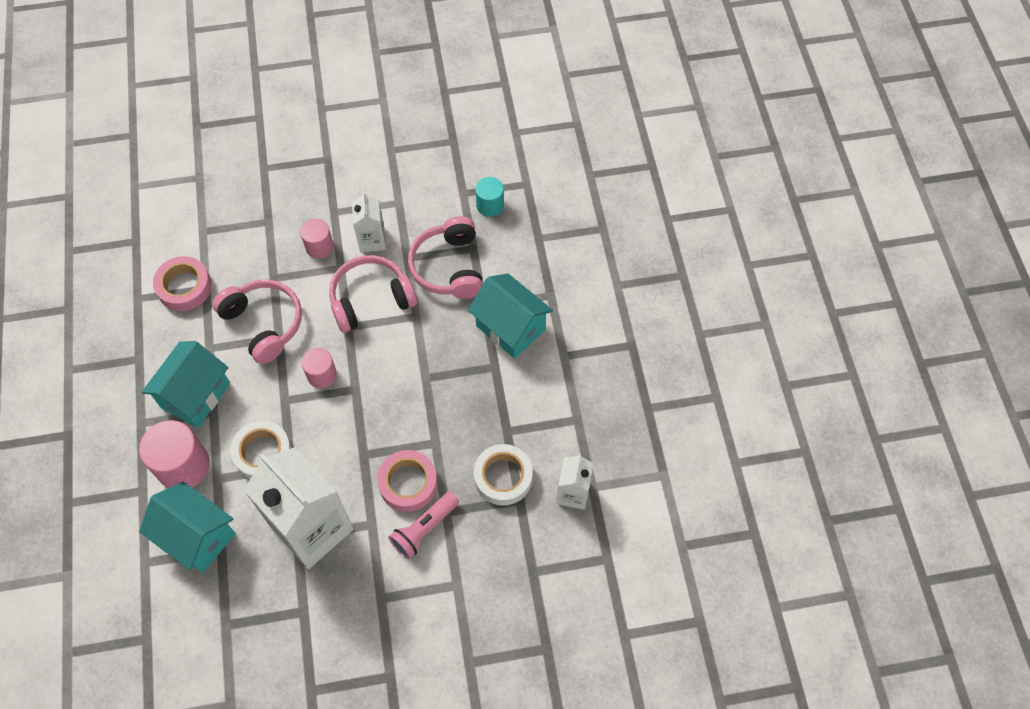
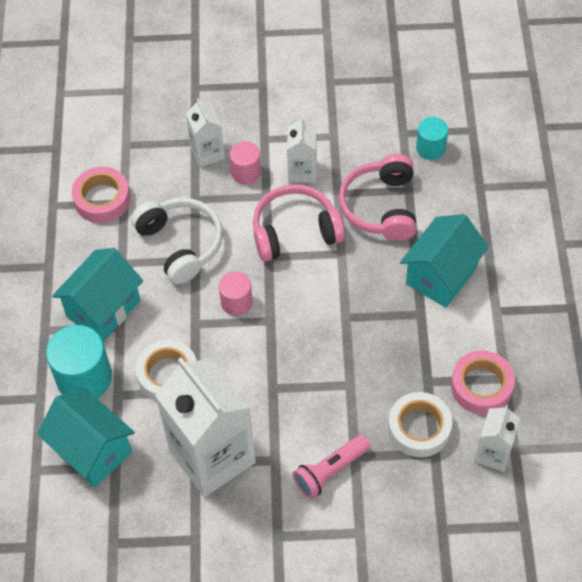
camera: 10 degrees right, 5 degrees down
pink cylinder [139,420,210,488] -> turquoise cylinder [46,325,112,398]
pink headphones [212,279,302,364] -> white headphones [131,198,223,284]
pink tape [377,450,438,512] -> pink tape moved to [451,351,515,414]
turquoise house [468,273,553,359] -> turquoise house turned 75 degrees clockwise [400,214,489,308]
none -> white carton [186,98,225,167]

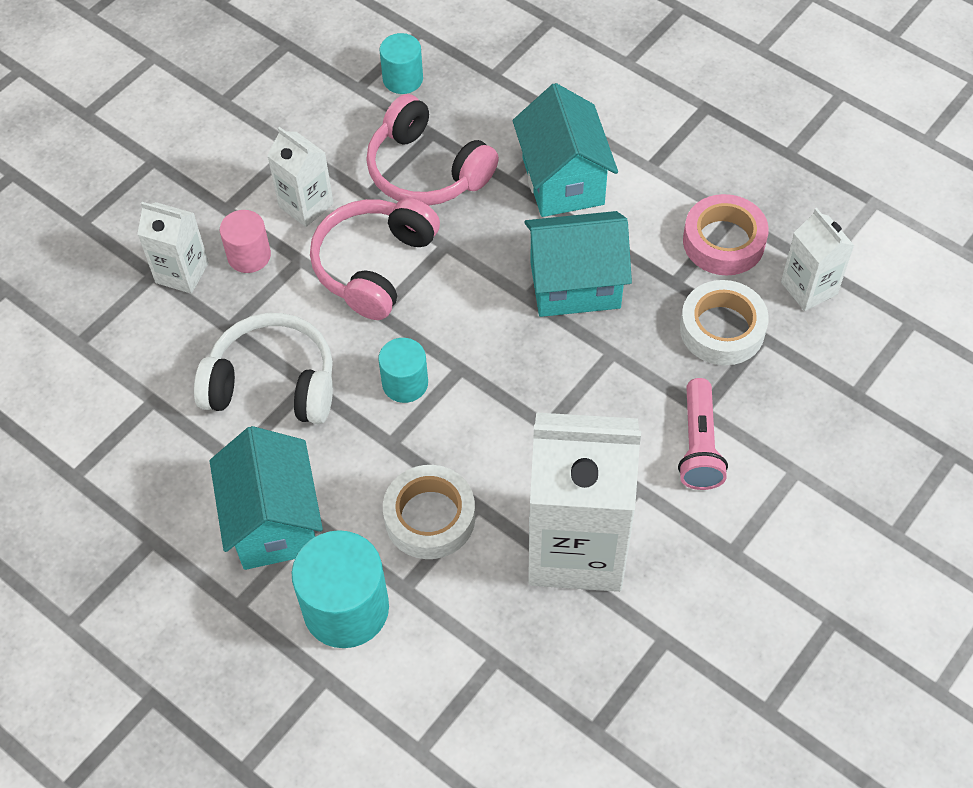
camera: 50 degrees left, 0 degrees up
turquoise house [37,389,135,488] -> turquoise house moved to [524,211,632,317]
pink tape [72,167,131,223] -> none
pink cylinder [219,272,252,316] -> turquoise cylinder [378,338,428,403]

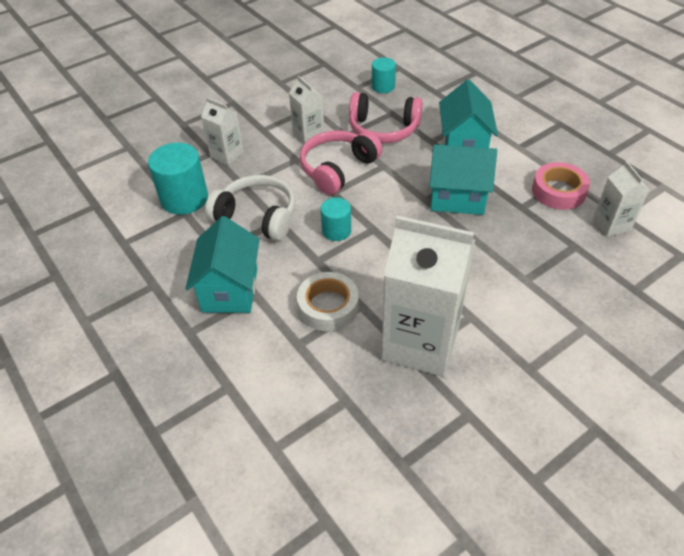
camera: 15 degrees right, 10 degrees down
pink cylinder [220,210,271,273] -> none
turquoise cylinder [292,530,389,648] -> turquoise cylinder moved to [148,143,208,215]
pink headphones [366,94,499,206] -> pink headphones turned 45 degrees counterclockwise [349,92,423,143]
pink flashlight [678,378,728,490] -> none
white tape [680,280,769,365] -> none

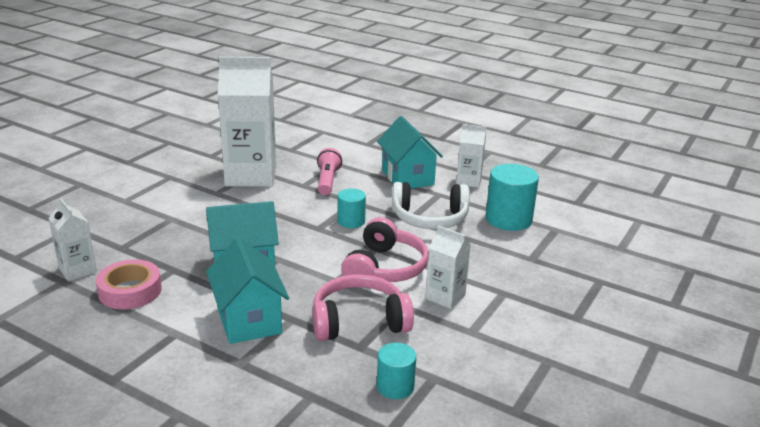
camera: 155 degrees right, 20 degrees down
white carton [201,97,244,165] -> white carton moved to [456,124,486,188]
white tape [297,272,359,331] -> pink flashlight [317,148,342,195]

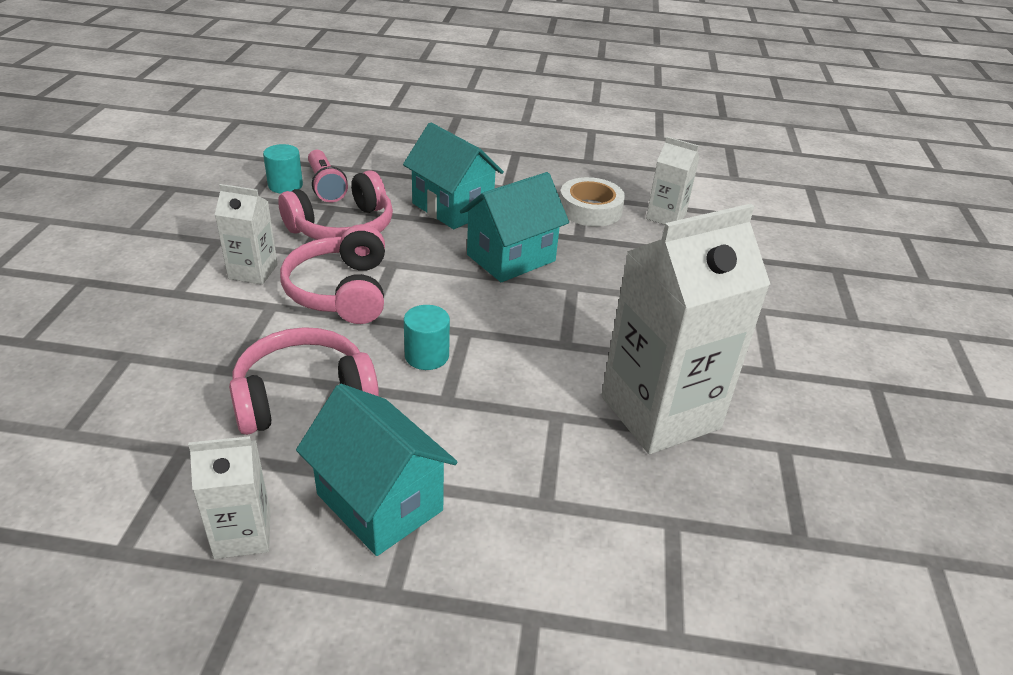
camera: 155 degrees right, 10 degrees up
pink tape [96,259,162,309] -> white tape [560,177,625,227]
pink flashlight [317,148,342,195] -> pink flashlight moved to [308,150,348,202]
white headphones [392,182,470,229] -> pink headphones [229,327,379,435]
turquoise cylinder [485,164,539,231] -> none

